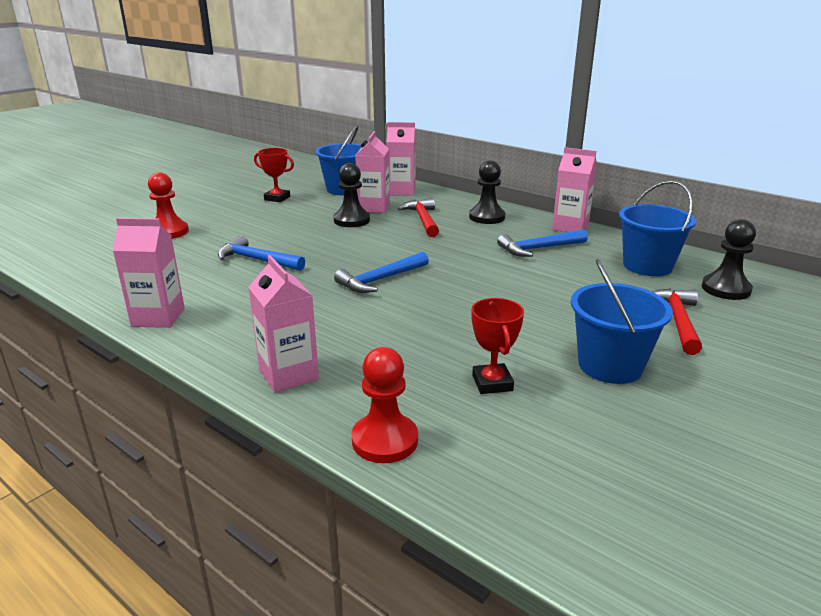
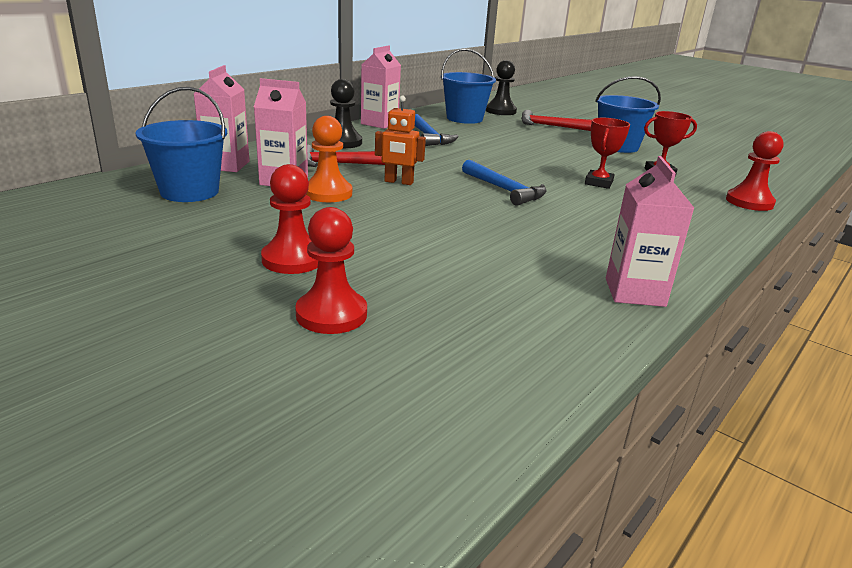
camera: 90 degrees left, 0 degrees up
blue hammer [218,235,305,271] -> none
pink carton [249,255,319,393] -> none
red trophy [254,148,294,202] -> red trophy moved to [585,118,630,189]
black pawn [334,163,370,227] -> orange pawn [306,116,352,202]
none -> red pawn [261,164,318,274]
none -> orange robot [375,96,426,185]

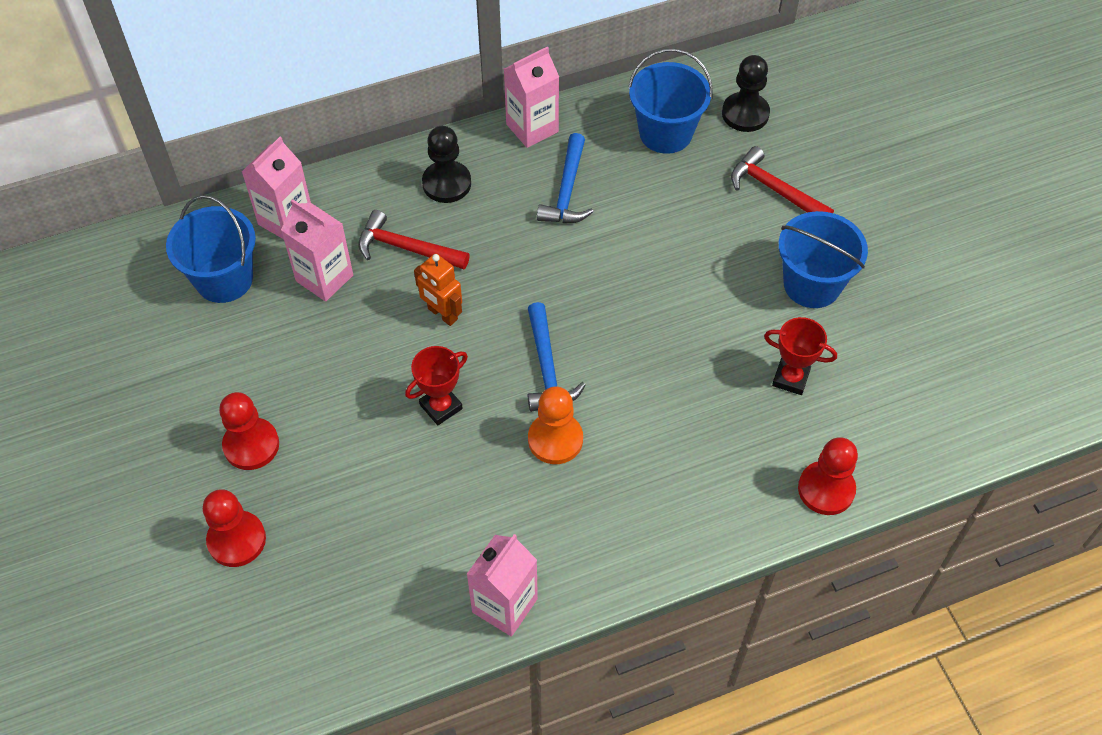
camera: 30 degrees right, 30 degrees up
orange pawn [306,116,352,202] -> orange pawn moved to [528,387,583,464]
red trophy [585,118,630,189] -> red trophy moved to [405,346,468,425]

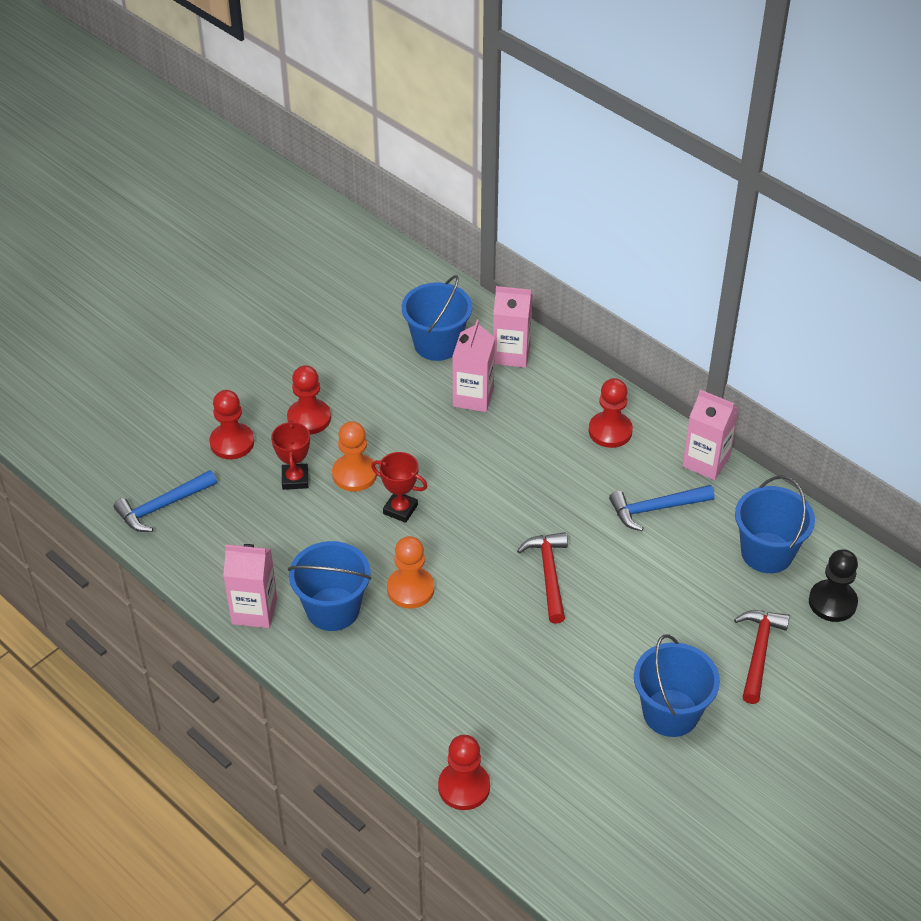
camera: 65 degrees right, 10 degrees down
red hammer [358,210,470,269] -> red hammer moved to [517,532,568,624]
orange robot [414,253,462,326] -> none
black pawn [422,126,471,203] -> red pawn [589,378,633,448]
blue hammer [528,302,586,412] -> blue hammer moved to [114,470,217,532]
red trophy [764,317,837,395] -> red trophy moved to [271,420,310,490]
none -> blue bucket [288,541,371,631]
none -> orange pawn [332,421,377,492]

